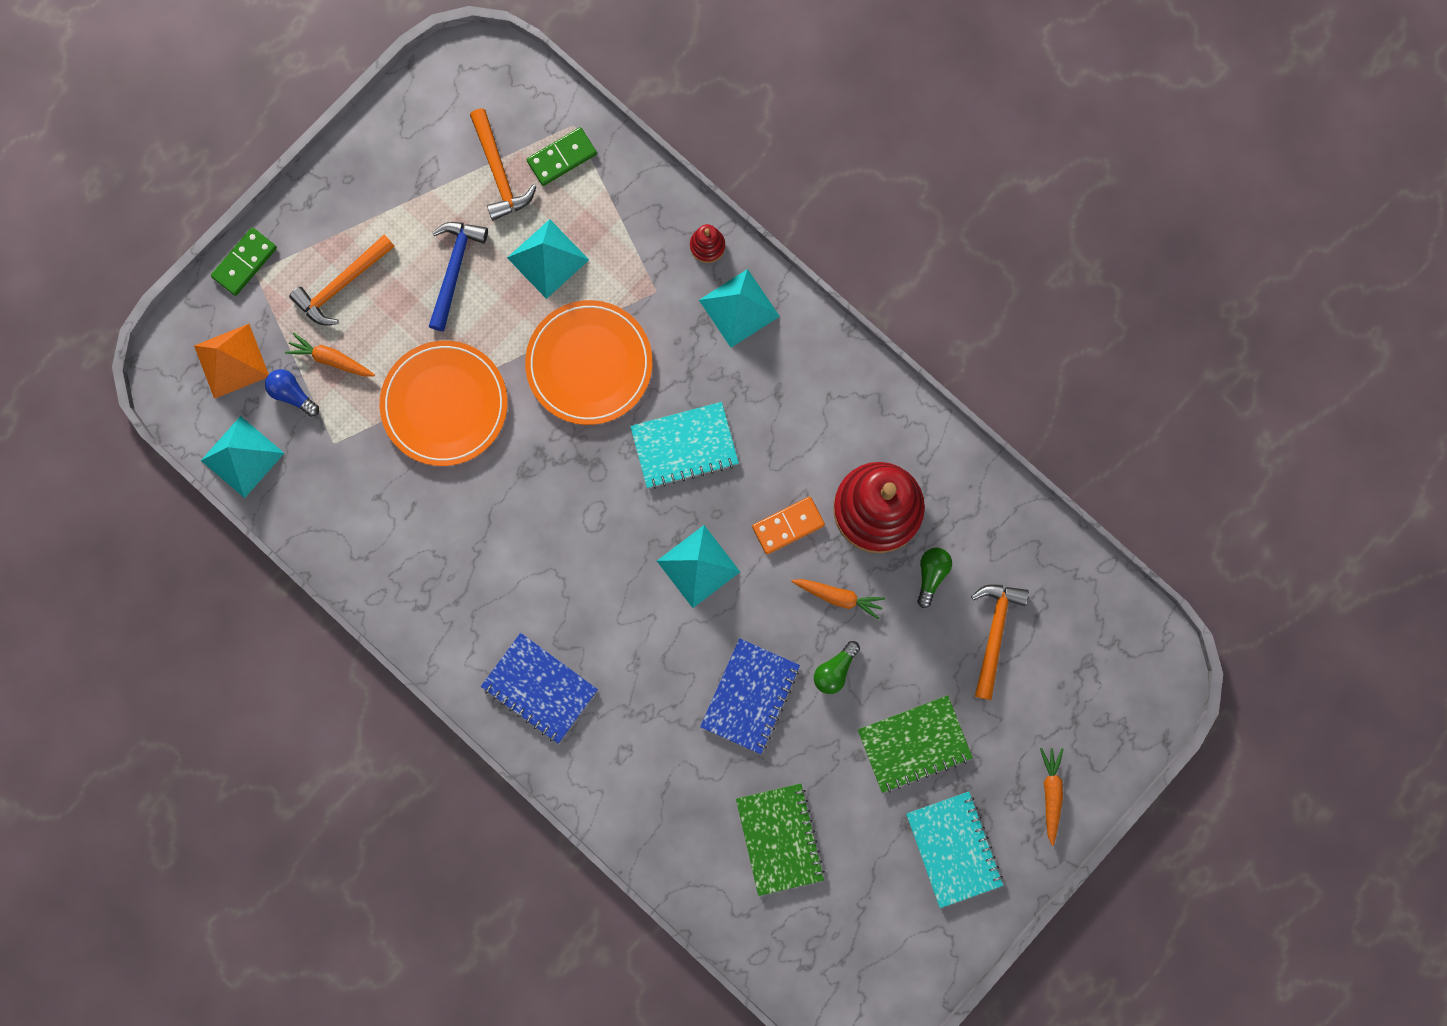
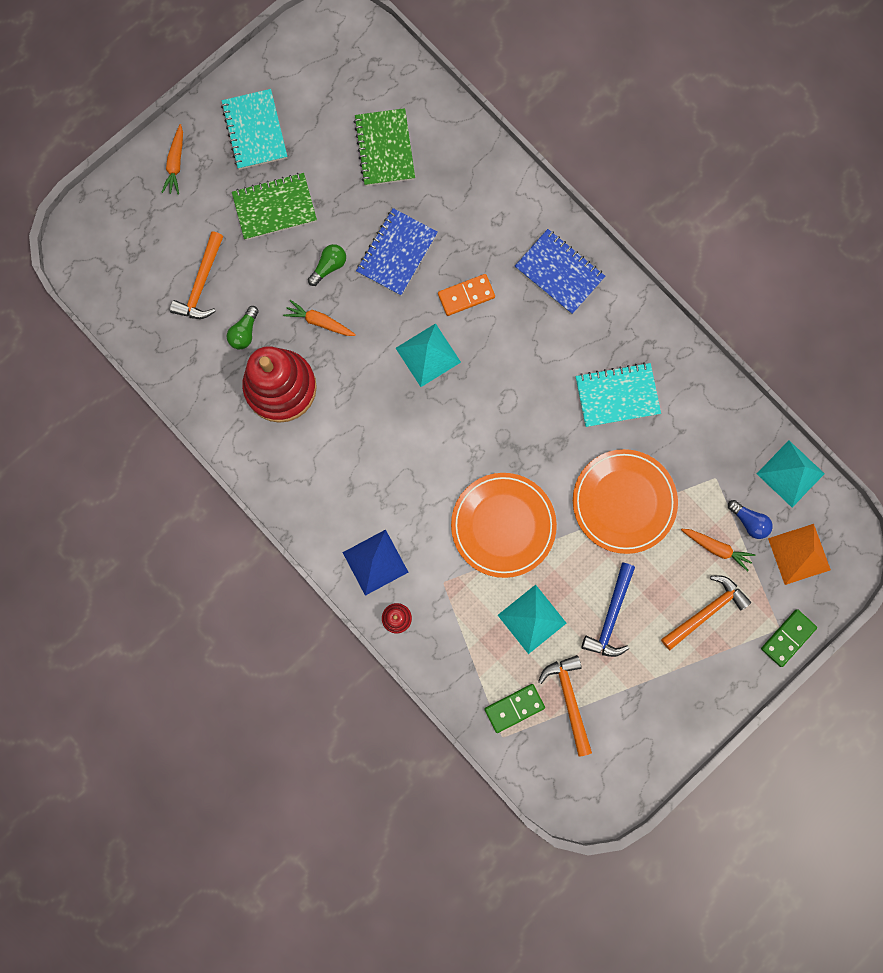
camera: 175 degrees left, 0 degrees up
turquoise notebook [630,402,739,489] -> turquoise notebook moved to [575,362,661,427]
turquoise pyramid [699,269,780,348] -> blue pyramid [342,529,408,596]
orange domino [752,497,825,554] -> orange domino moved to [438,274,495,316]

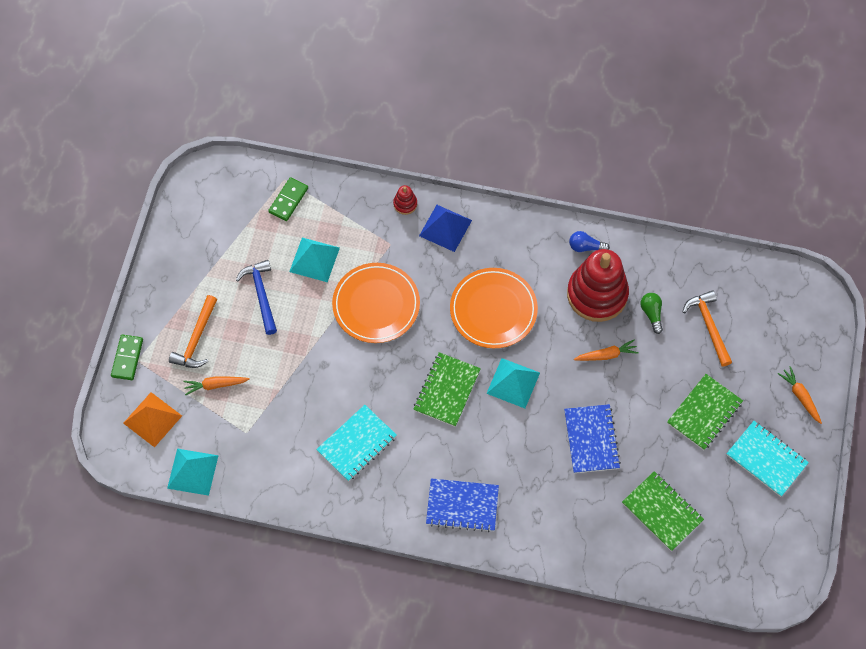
camera: 145 degrees right, 15 degrees down
green light bulb [308,244,346,286] -> none
orange domino [438,274,495,316] -> none
orange hammer [538,655,592,756] -> none
orange plate [573,449,678,554] -> orange plate moved to [450,268,538,348]
blue light bulb [728,500,773,539] -> blue light bulb moved to [569,231,610,252]
none -> green notebook [413,352,481,427]

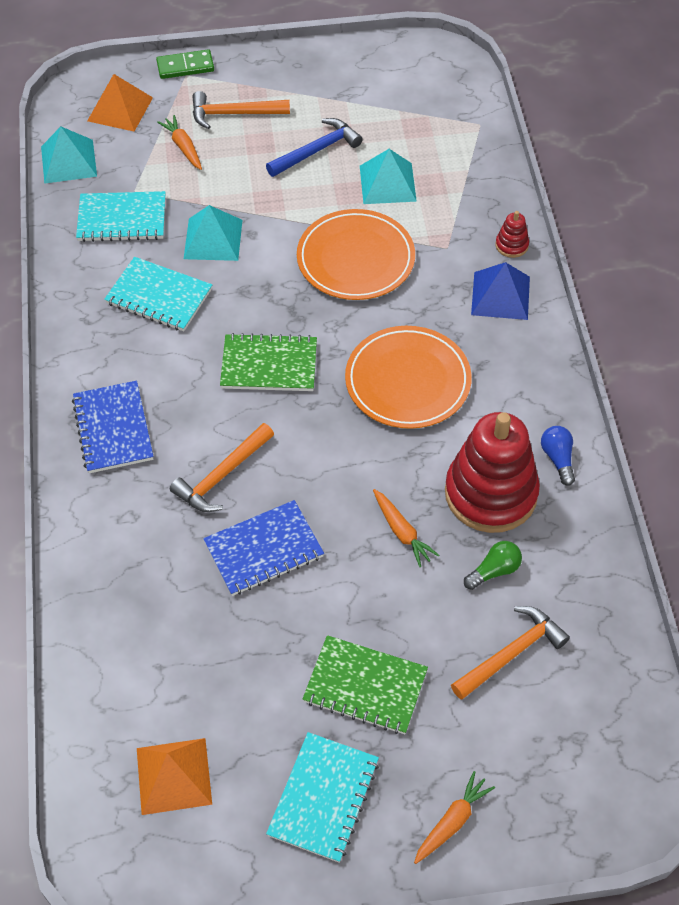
camera: 70 degrees right, 10 degrees down
green domino [268,177,308,221] -> none
turquoise pyramid [486,358,540,408] -> turquoise pyramid moved to [184,205,242,261]
green notebook [622,471,704,551] -> none
none -> turquoise notebook [76,191,166,242]
none -> orange pyramid [137,738,212,815]
none -> orange hammer [170,423,274,512]

